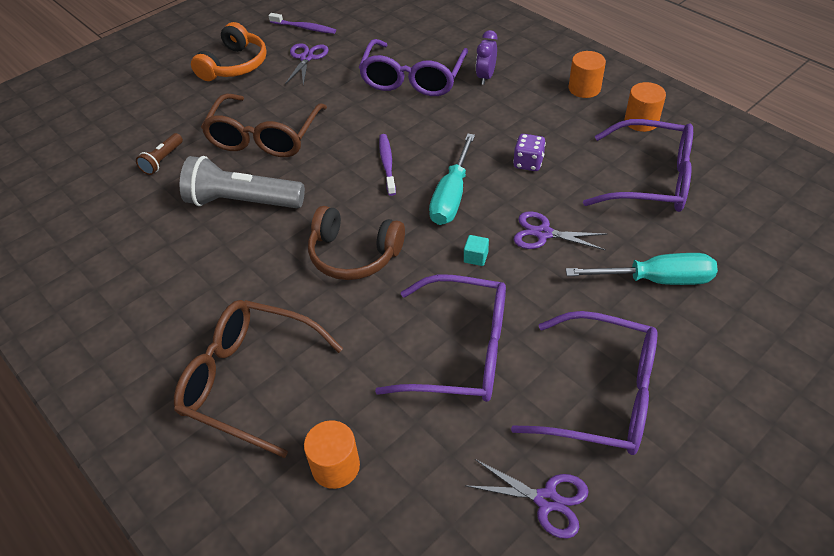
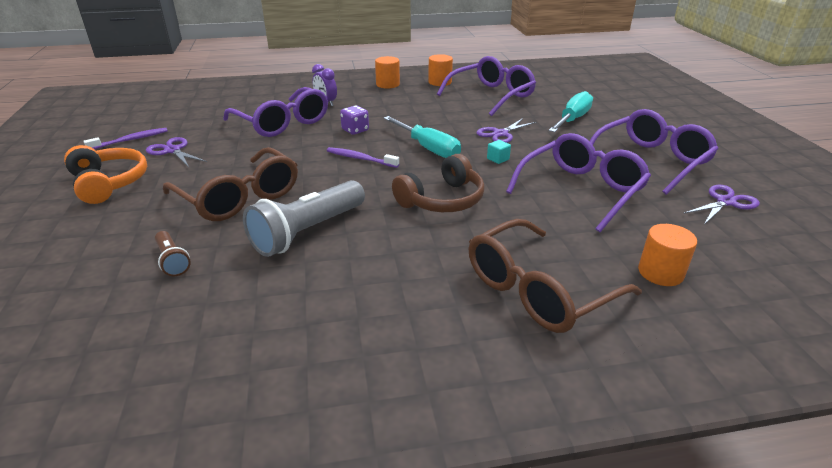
camera: 60 degrees left, 15 degrees down
purple dice [513,134,546,171] -> purple dice moved to [340,105,369,135]

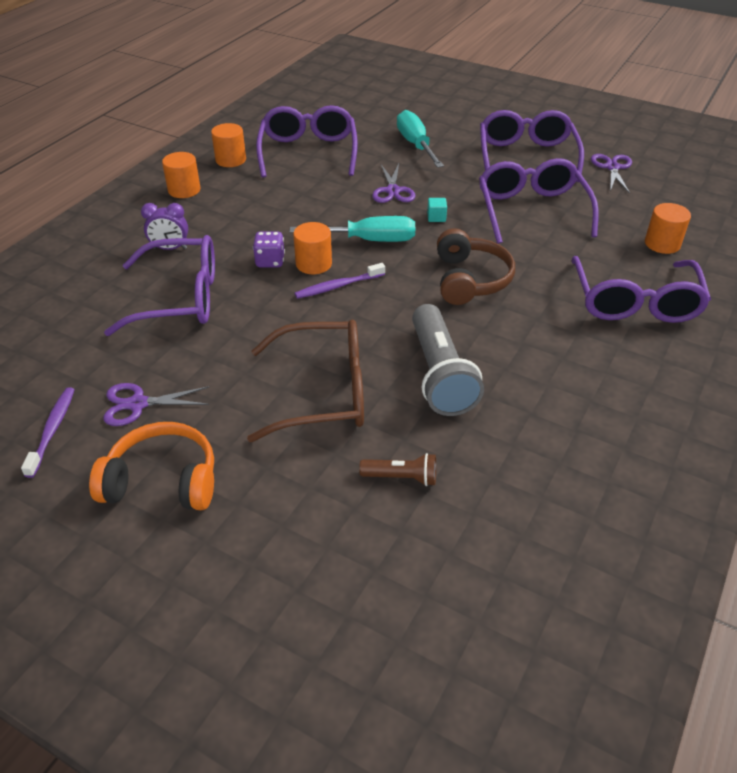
camera: 50 degrees left, 10 degrees up
brown glasses [469,219,642,333] -> purple glasses [571,256,711,323]
none -> orange cylinder [293,222,332,274]

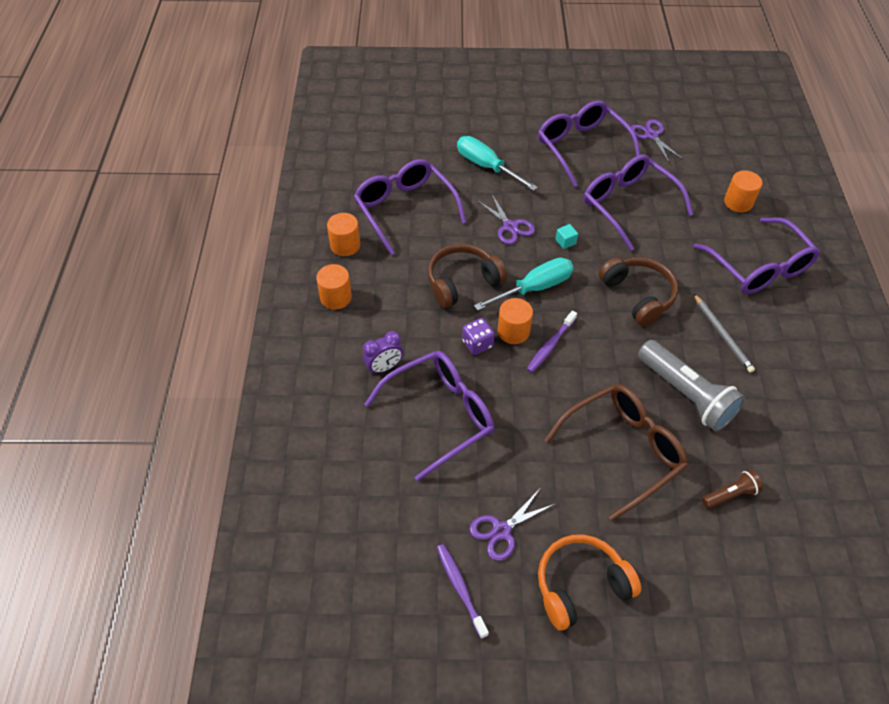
camera: 30 degrees left, 10 degrees up
none -> brown headphones [427,244,507,308]
none -> grey pencil [694,294,755,373]

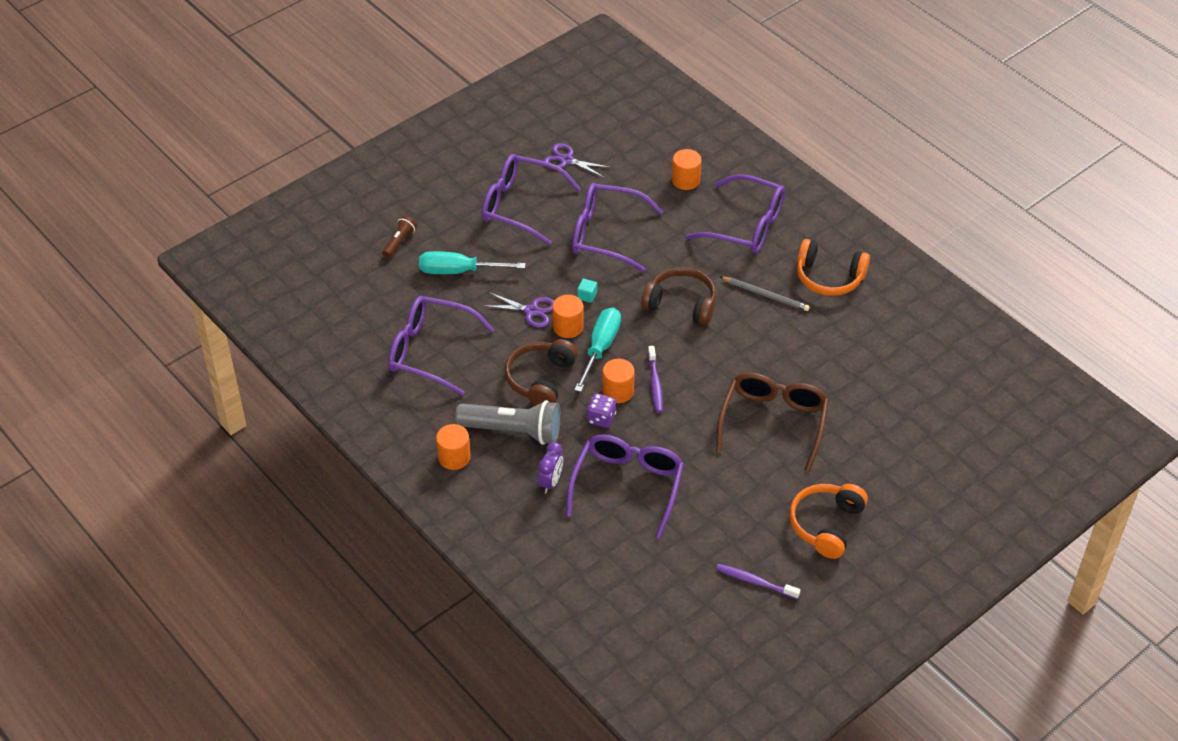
camera: 40 degrees left, 5 degrees down
orange cylinder [327,213,360,256] -> orange cylinder moved to [552,295,584,338]
purple scissors [469,489,555,561] -> none
grey flashlight [638,340,745,432] -> grey flashlight moved to [455,400,561,445]
brown flashlight [702,470,763,509] -> brown flashlight moved to [382,216,417,258]
none -> orange headphones [797,239,870,296]

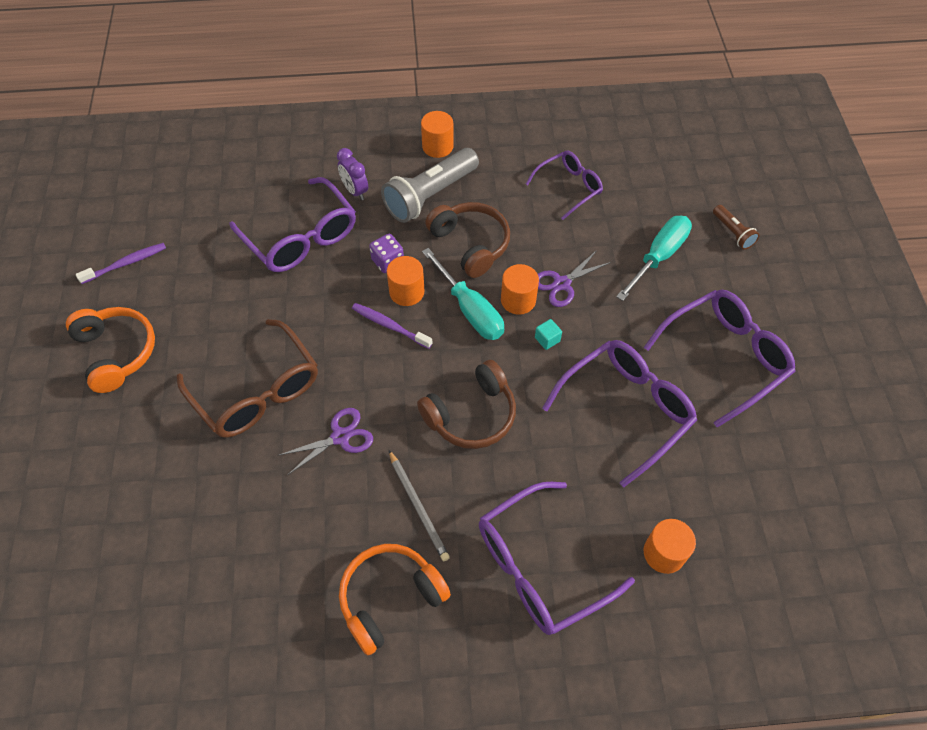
camera: 125 degrees right, 10 degrees up
purple glasses [388,296,494,396] -> purple glasses [526,151,603,220], size x0.61
purple scissors [543,143,611,177] -> purple scissors moved to [279,408,373,475]
grey pencil [721,277,810,311] -> grey pencil turned 90 degrees counterclockwise [389,450,450,561]

